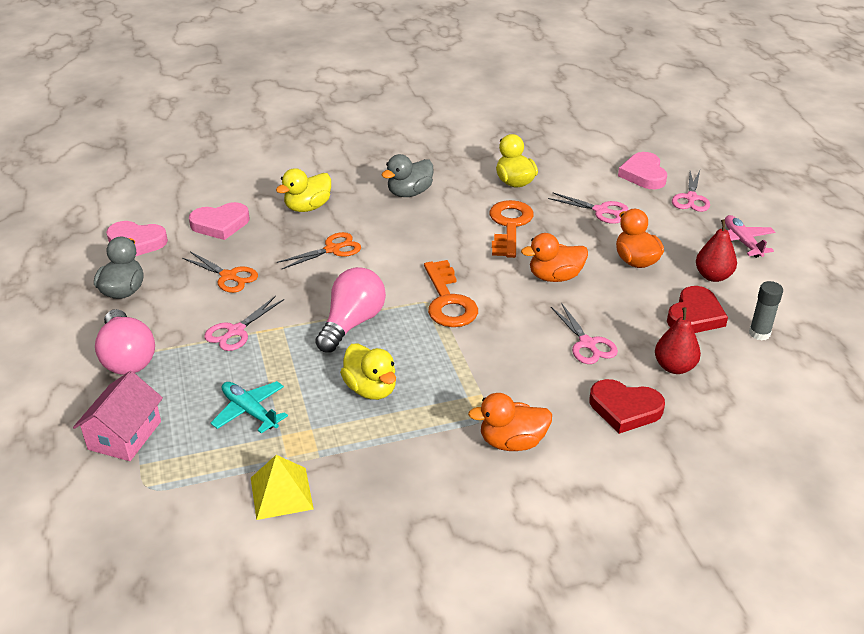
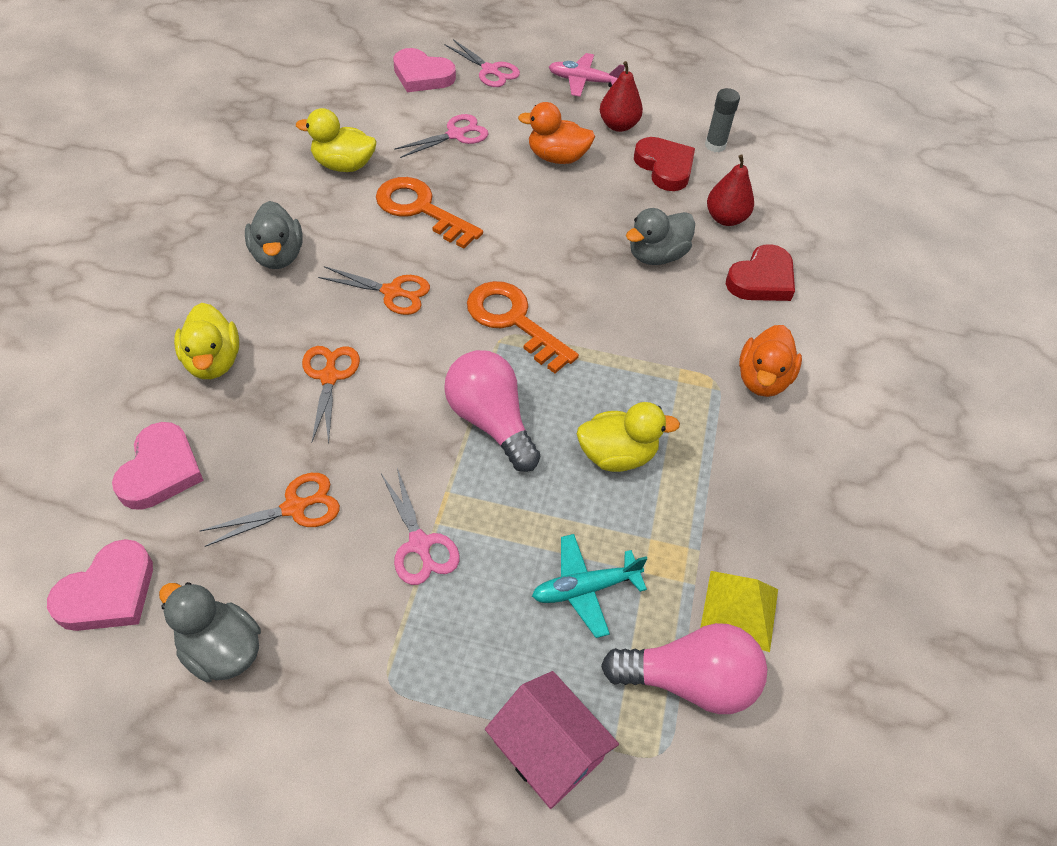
camera: 65 degrees left, 15 degrees up
pink light bulb [95,309,155,375] -> pink light bulb moved to [601,623,767,714]
orange key [424,260,478,327] -> orange key turned 150 degrees counterclockwise [467,281,579,373]
orange duck [521,233,588,282] -> none
pink scissors [551,303,618,364] -> grey duck [626,208,695,265]
none -> orange scissors [318,266,430,315]

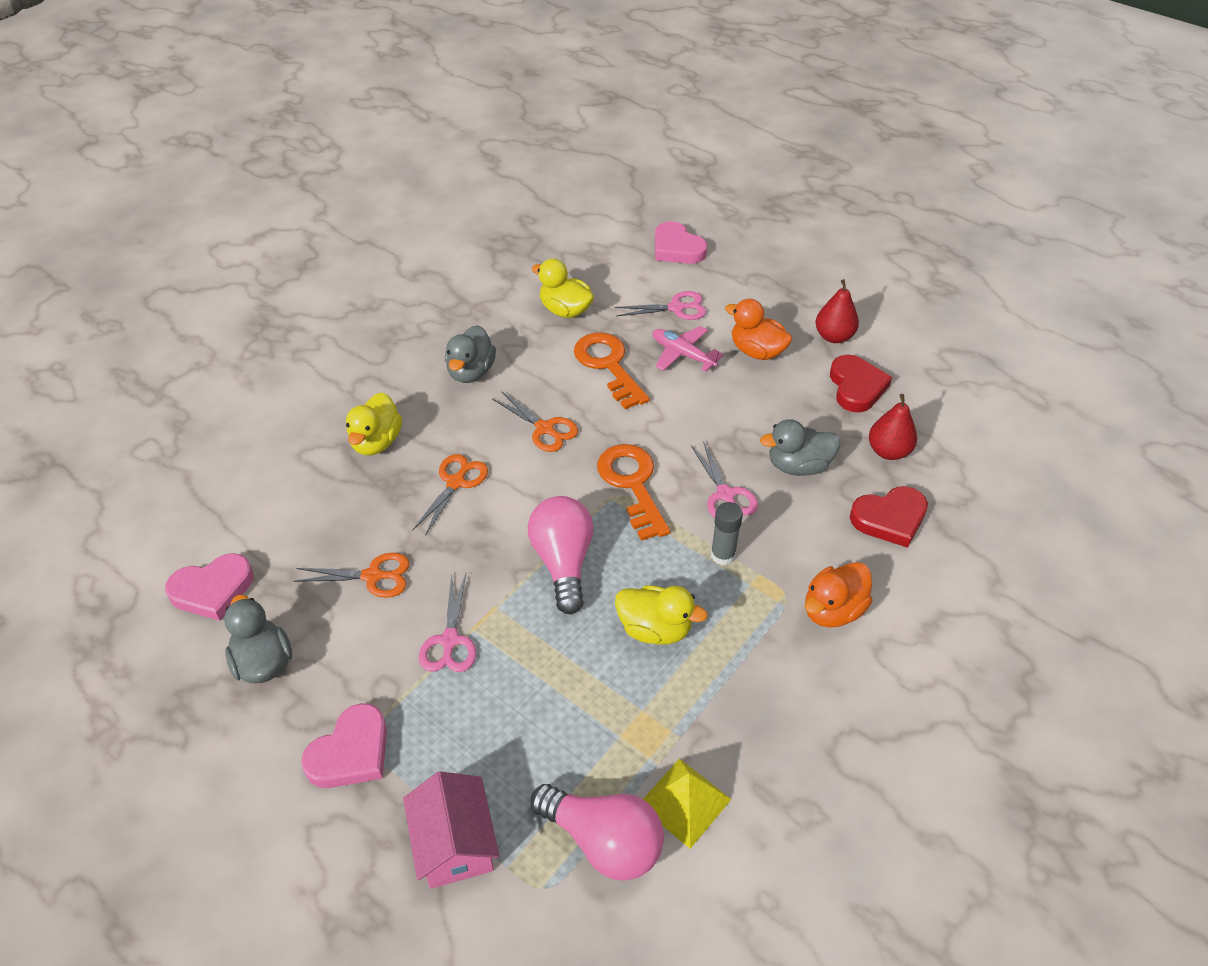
camera: 30 degrees right, 5 degrees down
pink heart [112,422,204,510] -> pink heart moved to [301,703,387,788]
pink scissors [445,39,520,87] -> pink scissors moved to [691,441,758,518]
turquoise plane [532,534,648,638] -> none
pink plane [549,53,625,97] -> pink plane moved to [653,326,724,372]
grey glue stick [705,88,740,152] -> grey glue stick moved to [711,502,743,565]

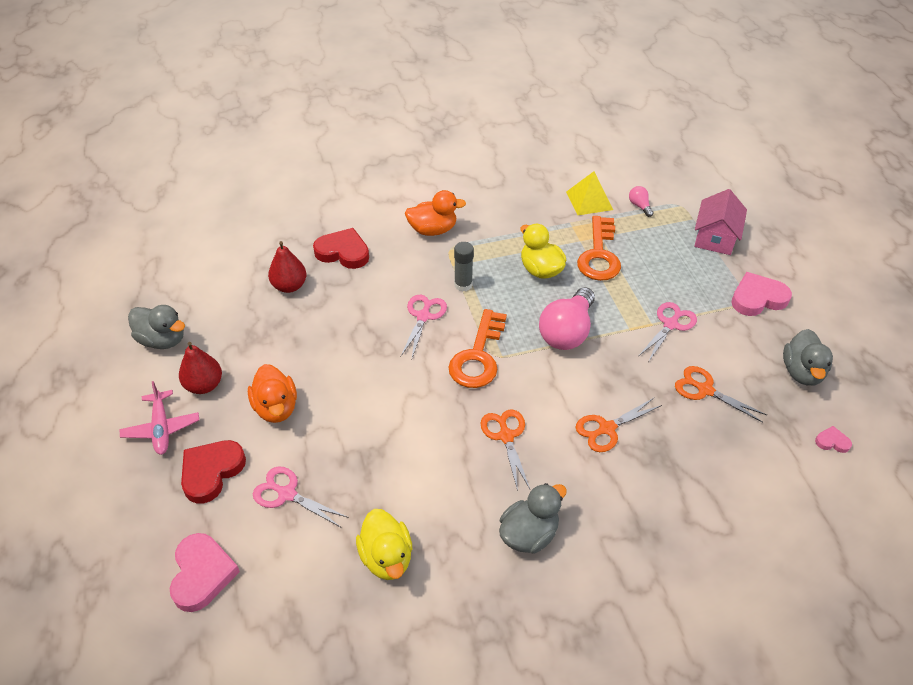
camera: 145 degrees left, 0 degrees up
pink heart [165,553,254,621] -> pink heart [815,426,852,453], size x0.49
yellow duck [346,392,402,455] -> none
pink light bulb [530,784,664,881] -> pink light bulb [629,186,653,217], size x0.44
orange key [574,333,650,409] -> orange key moved to [577,216,621,281]
pink plane [653,326,724,372] -> pink plane moved to [120,381,199,455]
grey duck [760,419,840,476] -> grey duck moved to [128,305,185,349]
red heart [830,354,892,412] -> red heart moved to [181,440,246,503]

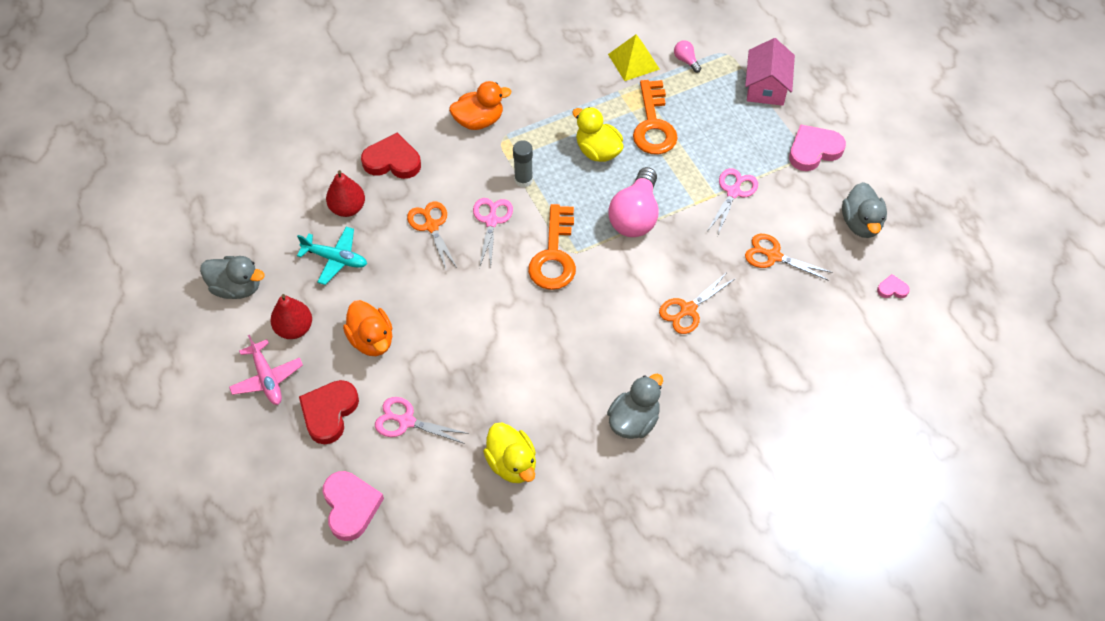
camera: 10 degrees left, 10 degrees up
orange scissors [480,409,530,491] -> orange scissors moved to [407,202,457,271]
none -> turquoise plane [297,227,367,285]

